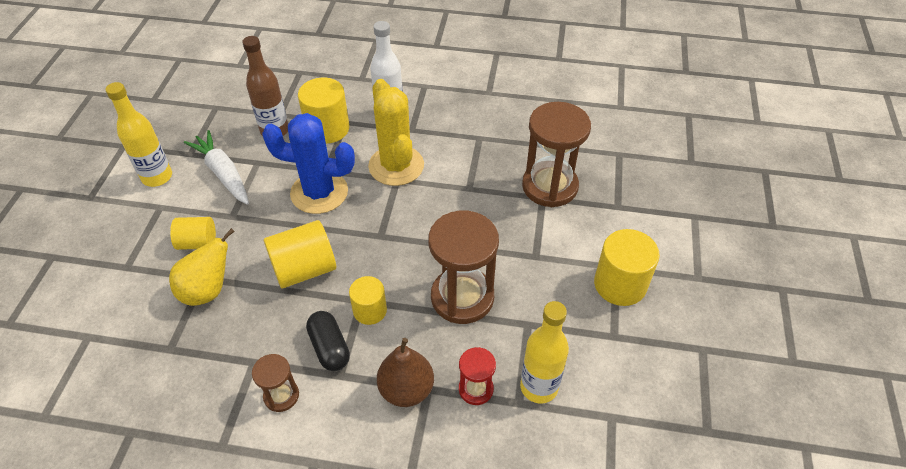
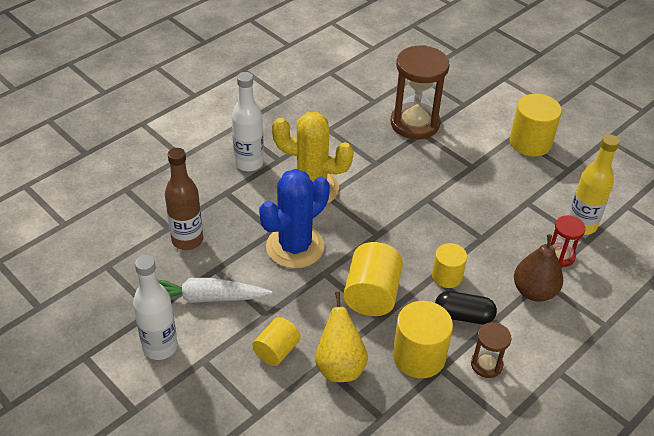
camera: 55 degrees left, 5 degrees down
yellow bottle [105,82,172,187] -> white bottle [133,255,178,360]
yellow cylinder [298,78,350,144] -> yellow cylinder moved to [393,301,453,378]
brown hourglass [428,211,499,324] -> none

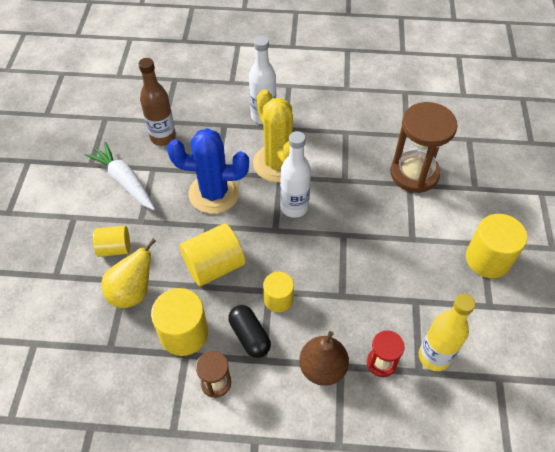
camera: 50 degrees right, 10 degrees up
white bottle [133,255,178,360] -> white bottle moved to [280,131,311,218]

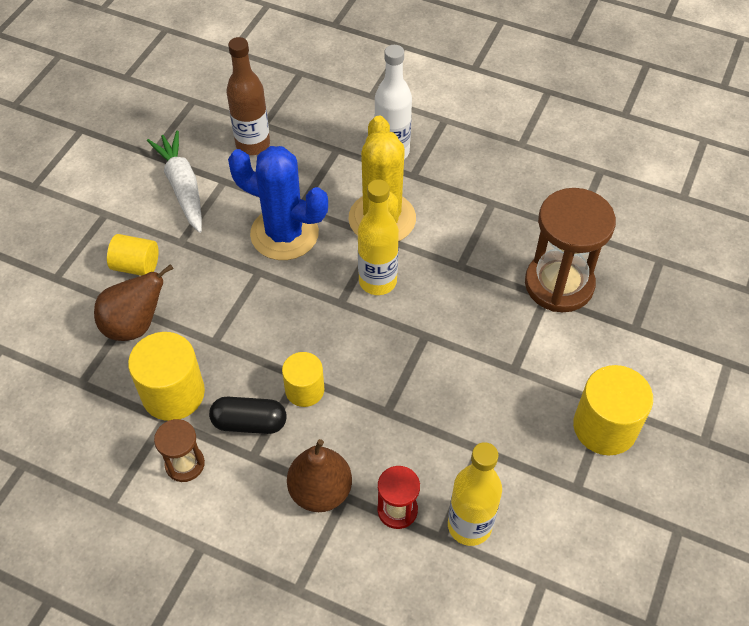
camera: 20 degrees right, 0 degrees up
yellow pear [101,239,156,308] -> brown pear [94,264,174,341]
yellow cylinder [180,224,245,286] -> none
black capsule [228,305,271,358] -> black capsule turned 75 degrees counterclockwise [209,397,286,434]
white bottle [280,131,311,218] -> yellow bottle [358,179,399,295]

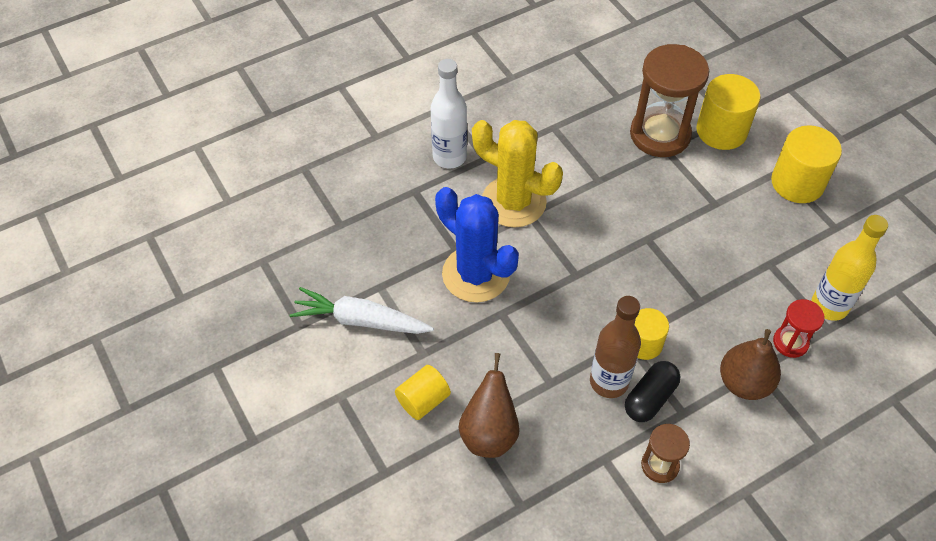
camera: 55 degrees left, 0 degrees up
yellow cylinder [128,332,205,421] -> yellow cylinder moved to [696,74,760,150]
brown bottle [226,37,270,155] -> brown bottle moved to [590,296,641,398]
blue cactus [228,146,328,260] -> blue cactus turned 75 degrees clockwise [435,187,519,302]
yellow bottle [358,179,399,295] -> none

